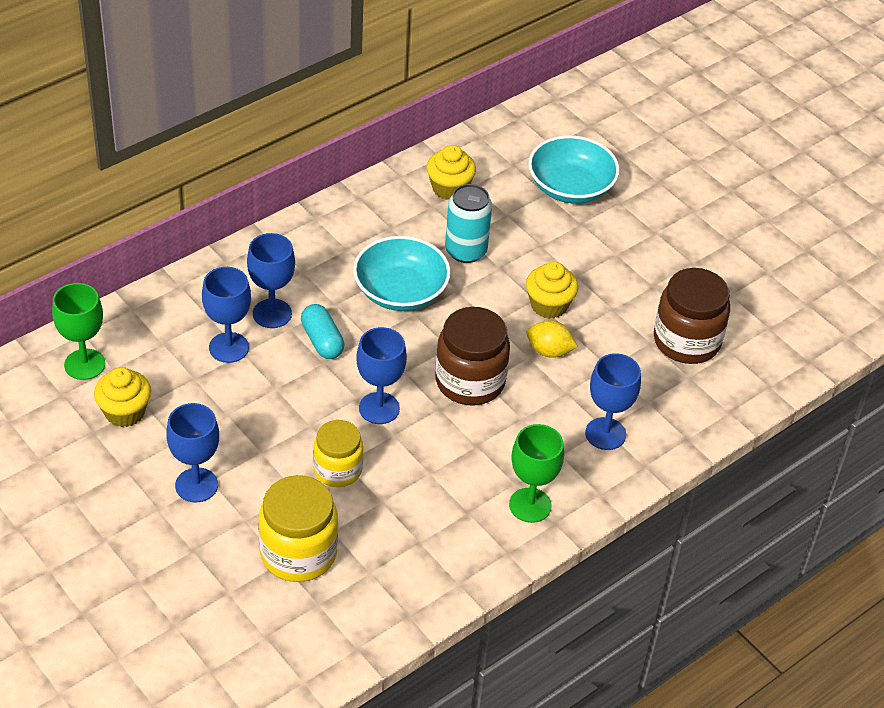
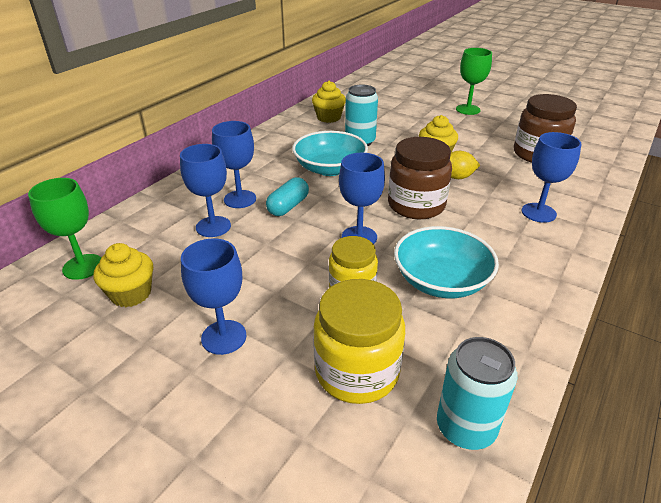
camera: 15 degrees left, 10 degrees down
turquoise capsule [301,304,344,359] -> turquoise capsule turned 75 degrees clockwise [266,177,309,216]
green goblet [509,424,564,523] -> green goblet moved to [456,48,492,115]
turquoise bowl [528,135,620,204] -> turquoise bowl moved to [394,226,499,298]
none -> turquoise can [437,337,517,450]

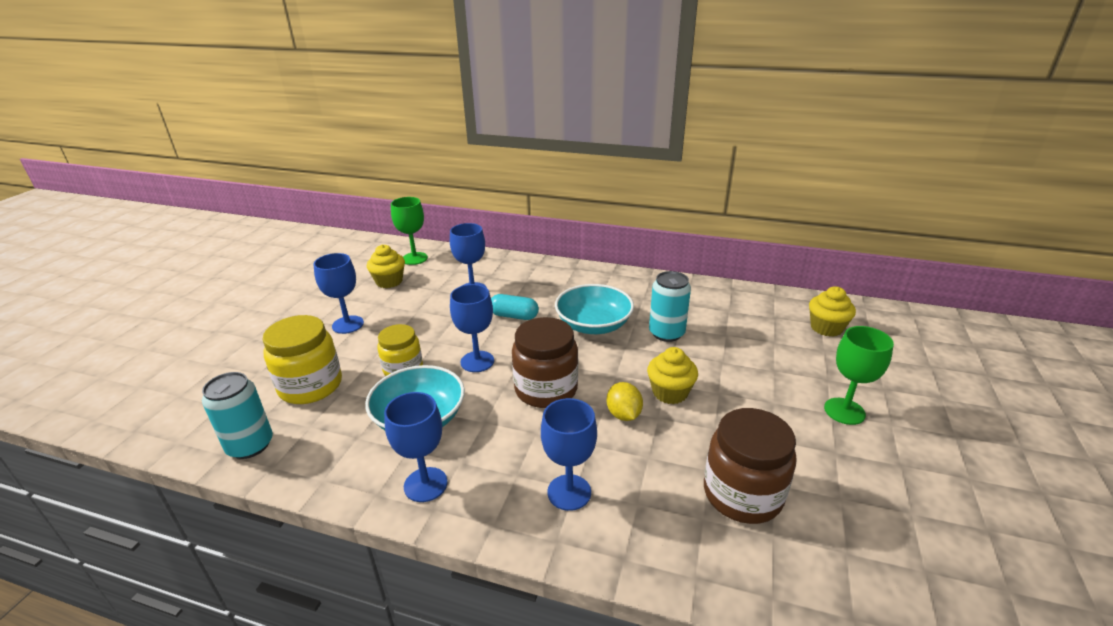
camera: 75 degrees right, 5 degrees down
blue goblet [212,121,256,208] -> blue goblet moved to [384,392,448,502]
yellow cupcake [312,81,346,123] -> yellow cupcake moved to [809,286,856,337]

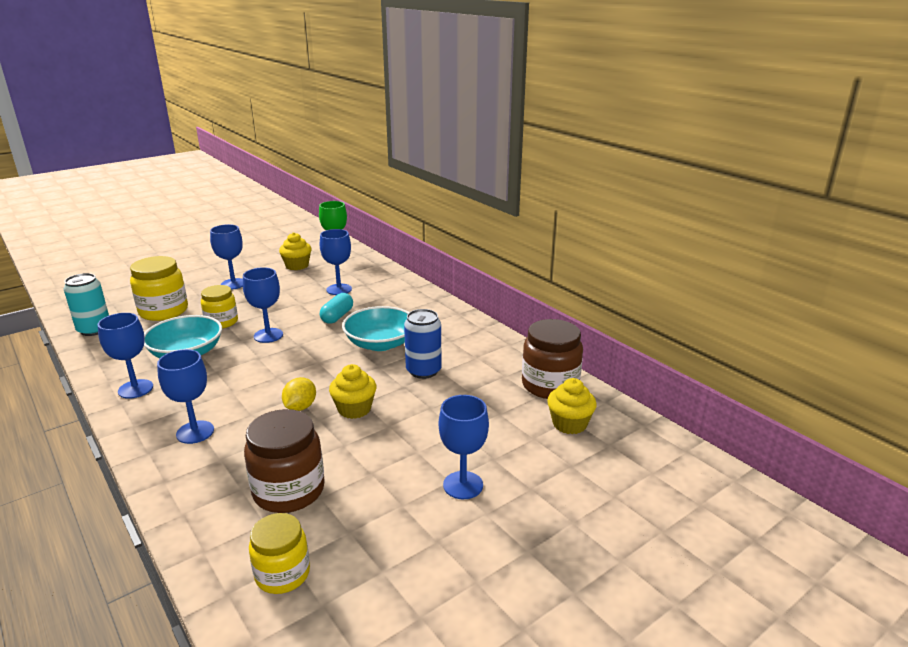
camera: 35 degrees right, 5 degrees down
turquoise capsule [491,294,539,320] -> turquoise capsule turned 60 degrees clockwise [320,293,353,324]
brown jar [512,317,578,408] -> brown jar moved to [522,319,583,399]
turquoise can [649,271,691,342] -> blue can [404,309,442,379]
green goblet [824,326,894,425] -> blue goblet [439,395,489,499]
none -> yellow jar [249,513,310,594]

